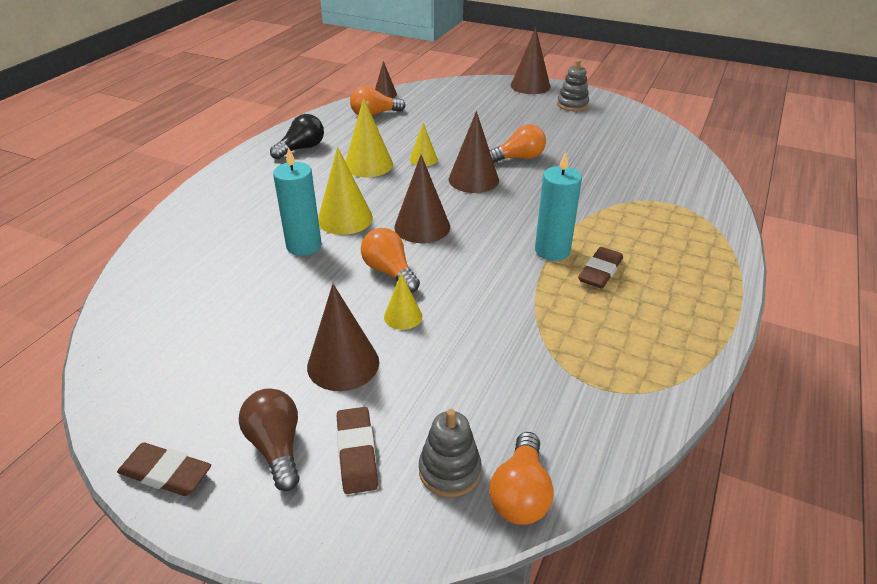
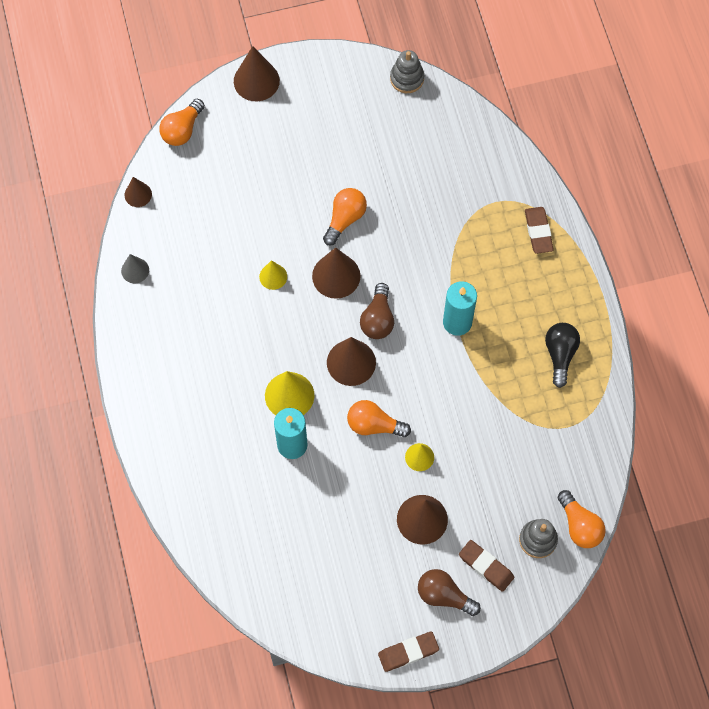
camera: 40 degrees left, 30 degrees up
black light bulb [270,114,324,159] -> black light bulb moved to [545,323,580,388]
yellow cone [345,98,393,177] -> none
orange light bulb [350,86,406,116] -> orange light bulb moved to [159,99,205,146]
grey stacking toy [557,60,589,111] -> grey stacking toy moved to [390,50,424,93]
brown eraser [578,247,623,289] -> brown eraser moved to [525,207,554,254]
none -> grey cone [121,254,149,283]
none -> brown light bulb [360,283,394,339]

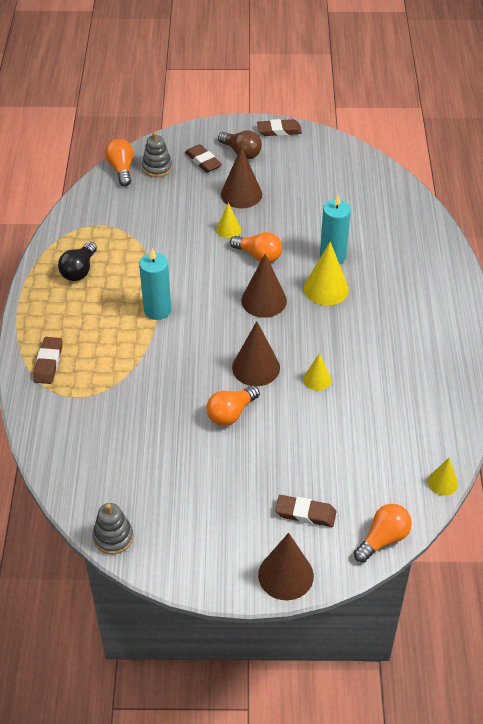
camera: 165 degrees left, 20 degrees down
grey cone [121,254,149,283] -> none
brown cone [125,177,152,207] -> yellow cone [428,458,458,496]
brown light bulb [360,283,394,339] -> none
none -> brown eraser [275,495,336,527]

